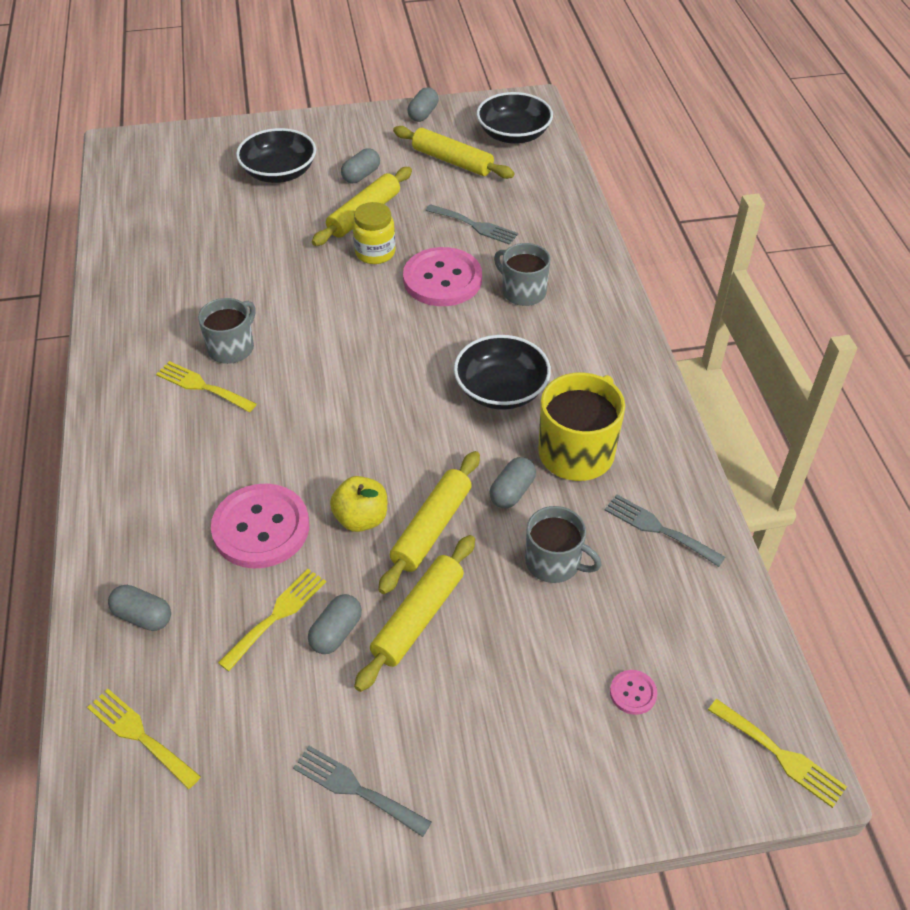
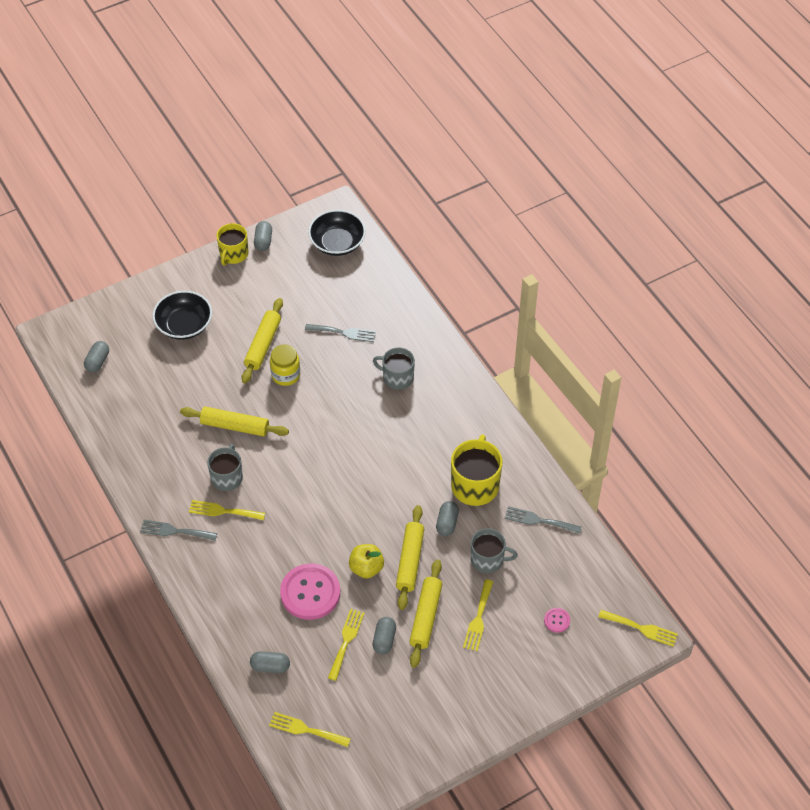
camera: 20 degrees left, 5 degrees up
grey fork [293,746,432,837] -> grey fork moved to [140,520,217,541]
grey capsule [341,148,380,183] -> grey capsule moved to [84,341,109,372]
yellow rolling pin [393,126,514,179] -> yellow rolling pin moved to [180,407,289,436]
pink button [403,247,482,306] -> none
black bowl [454,335,551,410] -> none
none -> yellow mug [217,223,249,265]
none -> yellow fork [463,579,493,651]

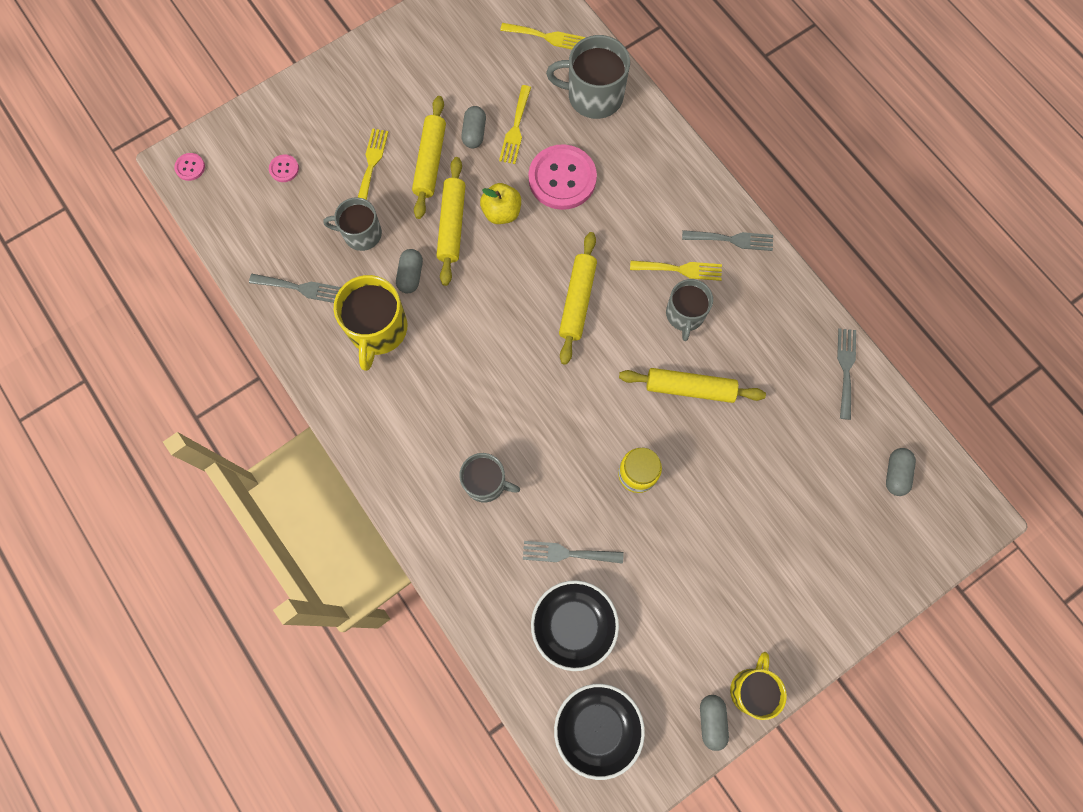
camera: 175 degrees right, 20 degrees up
black bowl [152,291,212,340] -> black bowl moved to [531,580,619,671]
yellow rolling pin [242,298,283,383] -> yellow rolling pin moved to [559,232,597,365]
grey capsule [250,651,290,673] -> grey mug [546,35,630,119]
yellow fork [599,610,678,647] -> pink button [174,153,205,181]
none -> grey fork [837,328,856,420]

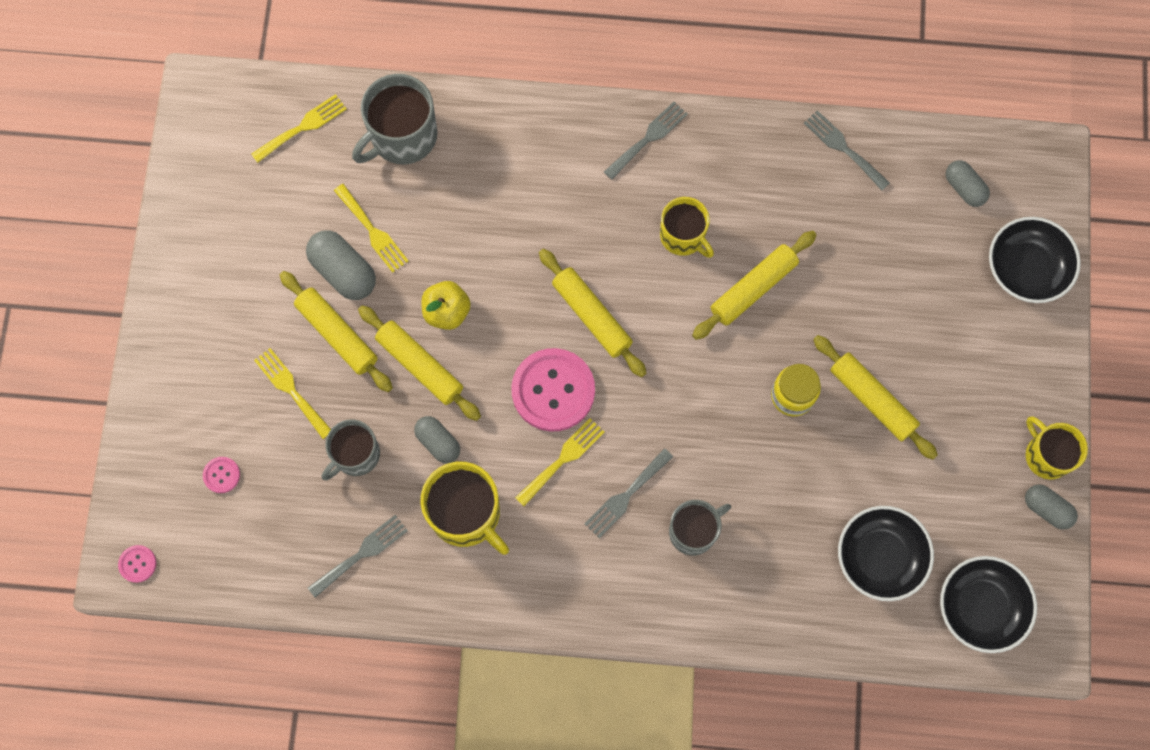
camera: 50 degrees left, 0 degrees up
grey capsule [461,106,486,148] -> grey capsule [306,230,376,300], size x1.54
grey fork [523,541,624,564] -> grey fork moved to [585,448,673,538]
pink button [529,144,597,210] -> pink button moved to [511,348,595,432]
yellow fork [630,260,722,281] -> yellow fork moved to [515,418,605,506]
grey mug [666,279,713,341] -> yellow mug [660,197,714,258]
none -> yellow rolling pin [813,335,938,460]
none -> black bowl [989,217,1081,303]

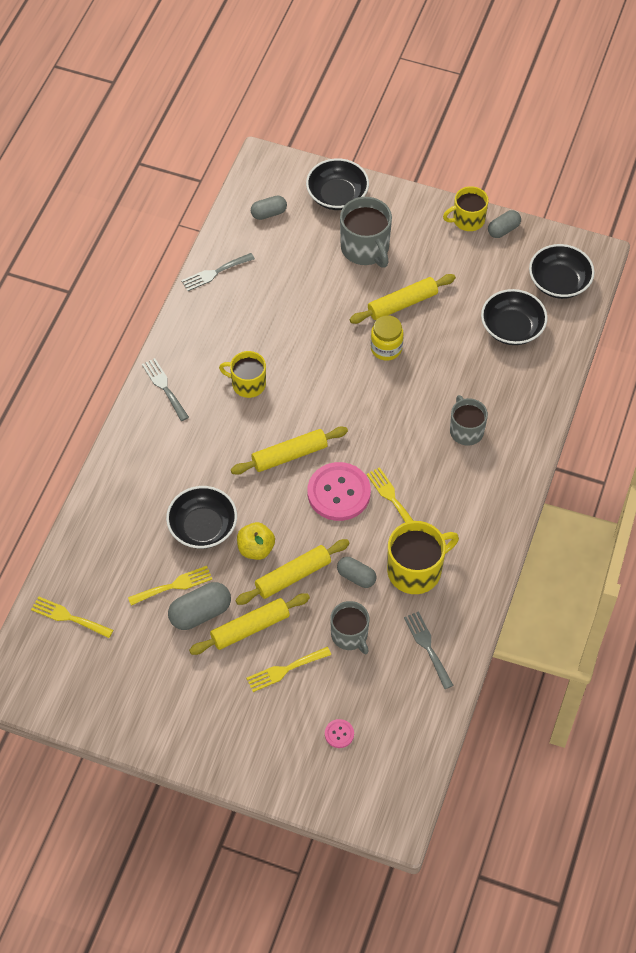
camera: 75 degrees left, 15 degrees down
pink button [118,545,156,583] -> none
yellow fork [251,94,347,163] -> yellow fork turned 45 degrees counterclockwise [31,596,113,638]
grey mug [352,74,437,165] -> grey mug moved to [340,197,392,268]
grey capsule [414,416,460,464] -> grey capsule turned 60 degrees clockwise [337,557,376,588]
grey fork [585,448,673,538] -> none
yellow mug [660,197,714,258] -> yellow mug turned 135 degrees counterclockwise [219,351,266,398]
yellow rolling pin [692,231,816,340] -> none
none -> black bowl [166,486,237,549]

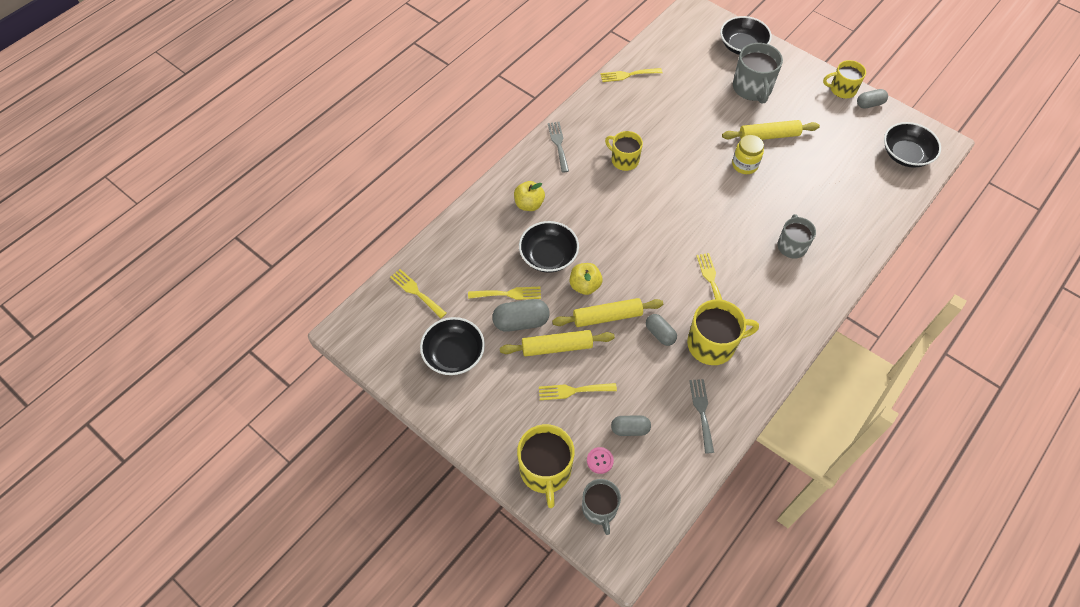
camera: 20 degrees right, 0 degrees up
grey fork [181,253,255,291] -> yellow fork [600,68,662,82]
yellow rolling pin [231,426,348,475] -> none
grey capsule [251,196,287,220] -> grey capsule moved to [611,415,651,436]
pink button [308,462,371,521] -> none
grey mug [330,601,369,654] -> grey mug moved to [582,479,621,535]
black bowl [481,289,547,345] -> black bowl moved to [420,317,485,375]
none -> yellow apple [514,181,545,211]
none -> yellow mug [517,424,575,508]

